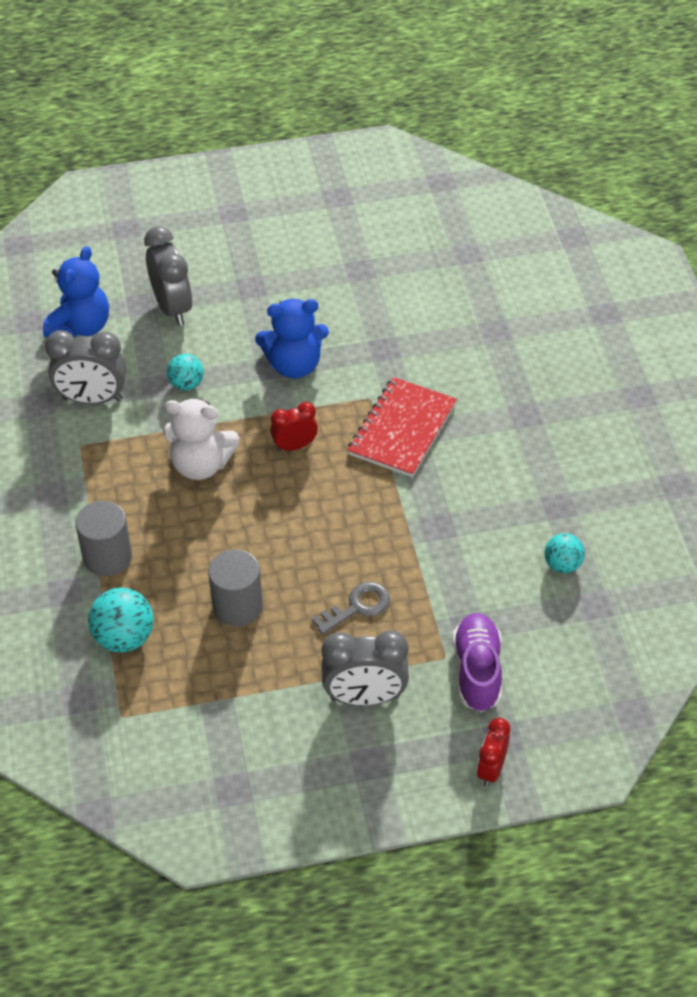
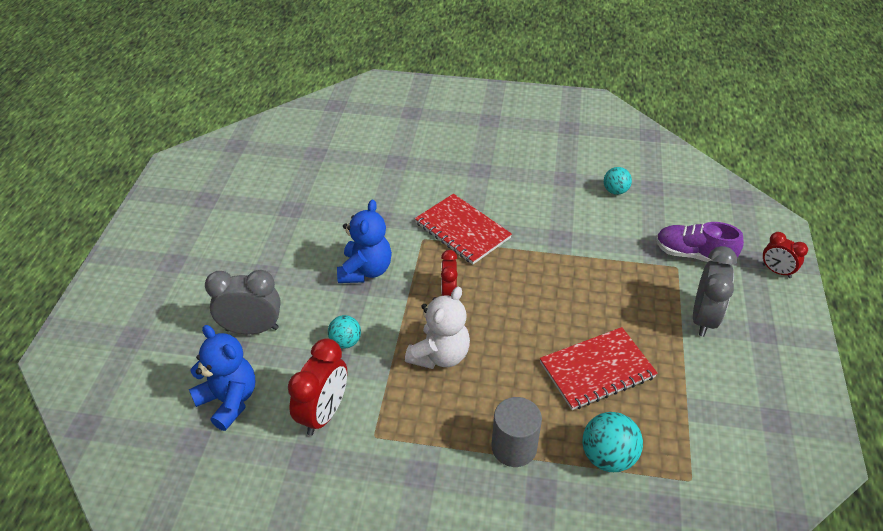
camera: 70 degrees left, 5 degrees down
grey clock [45,330,126,404] -> red clock [288,338,347,436]
grey cylinder [208,550,263,626] -> red notebook [540,327,658,410]
grey key [311,582,390,634] -> none

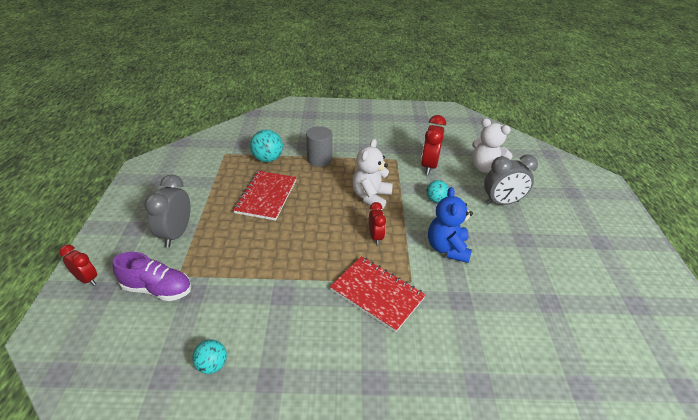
camera: 170 degrees right, 5 degrees down
blue teddy bear [189,325,255,431] -> white teddy bear [472,118,512,173]
red notebook [540,327,658,410] -> red notebook turned 45 degrees counterclockwise [233,171,297,221]

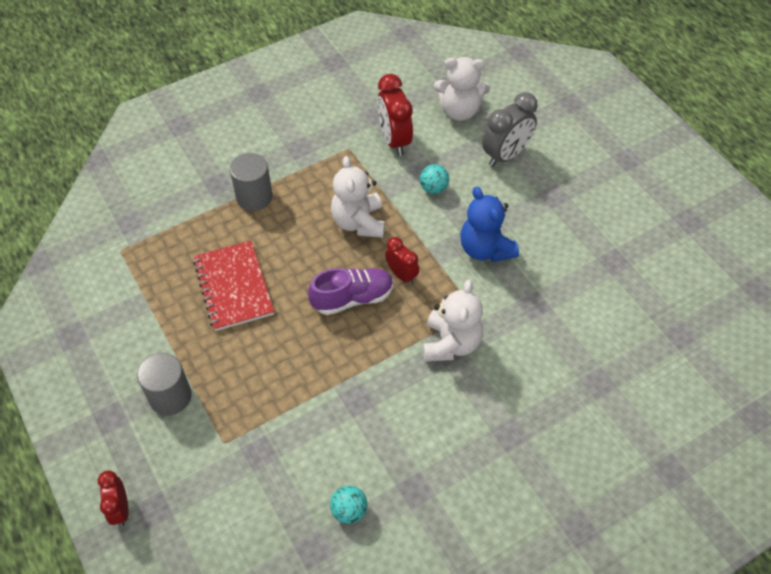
camera: 30 degrees left, 15 degrees up
red clock [59,245,97,285] -> red clock turned 105 degrees counterclockwise [98,471,128,527]
purple shoe [113,252,191,301] -> purple shoe moved to [308,268,393,315]
grey clock [144,175,191,247] -> grey cylinder [137,353,192,416]
turquoise ball [250,130,283,162] -> none
red notebook [330,256,426,332] -> white teddy bear [423,280,483,362]

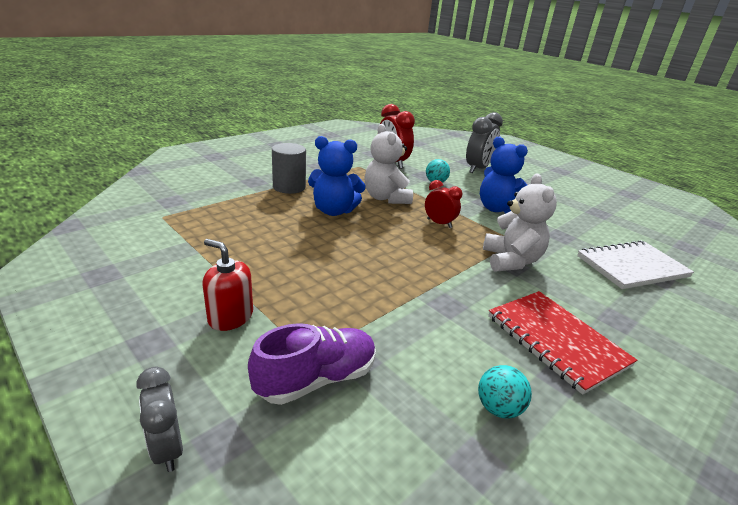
camera: 15 degrees left, 25 degrees down
red clock [98,471,128,527] -> grey clock [136,367,183,472]
grey cylinder [137,353,192,416] -> red soap dispenser [202,239,253,331]
red notebook [193,241,274,331] -> red notebook moved to [488,291,637,395]
purple shoe [308,268,393,315] -> purple shoe moved to [248,323,376,405]
white teddy bear [434,57,490,121] -> none
none -> blue teddy bear [308,136,366,216]
none -> white notebook [577,240,694,289]

